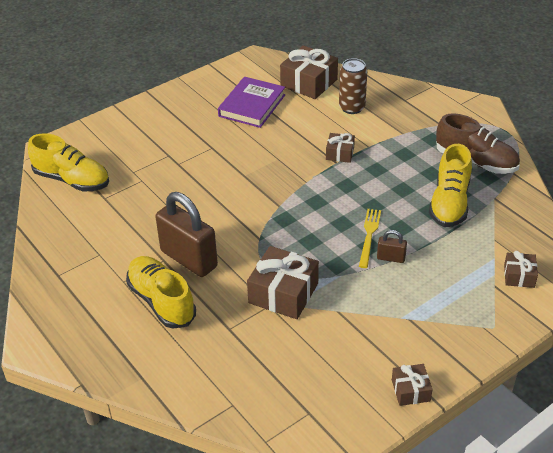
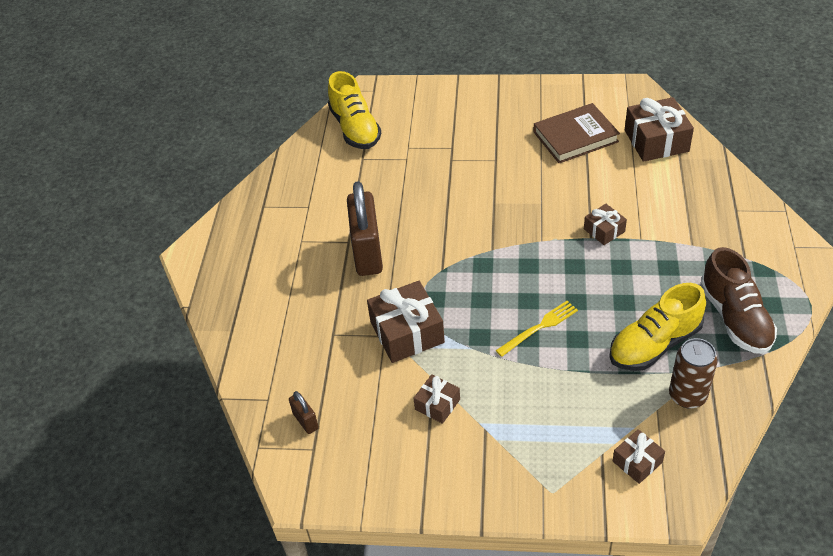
camera: 45 degrees right, 5 degrees up
yellow shoe [126,256,196,329] -> none
purple book [218,77,285,128] -> brown book [534,103,620,163]
brown can [339,58,367,114] -> brown can moved to [669,338,718,408]
brown padlock [377,230,407,263] -> brown padlock moved to [289,391,319,434]
brown gift [392,364,433,406] -> brown gift moved to [414,374,460,424]

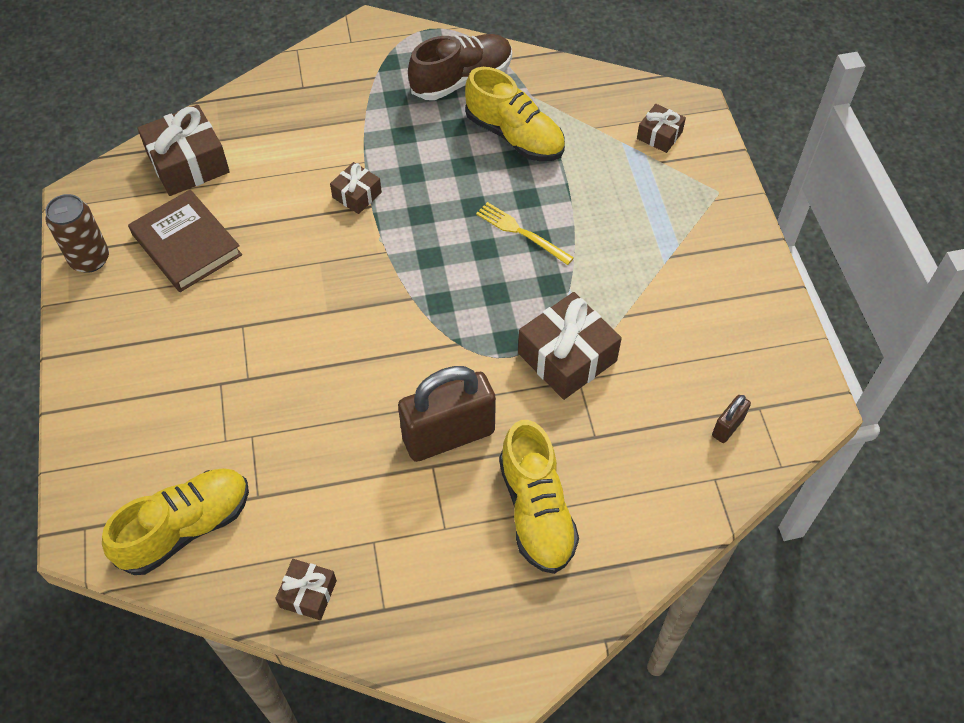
camera: 110 degrees left, 10 degrees up
brown gift [414,374,460,424] -> brown gift moved to [276,559,337,620]
brown can [669,338,718,408] -> brown can moved to [45,194,109,273]
none -> yellow shoe [499,420,579,574]

